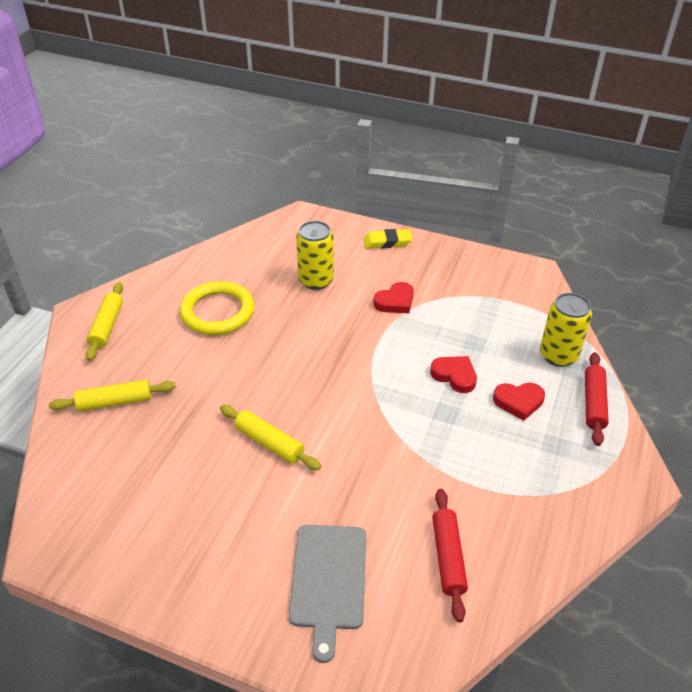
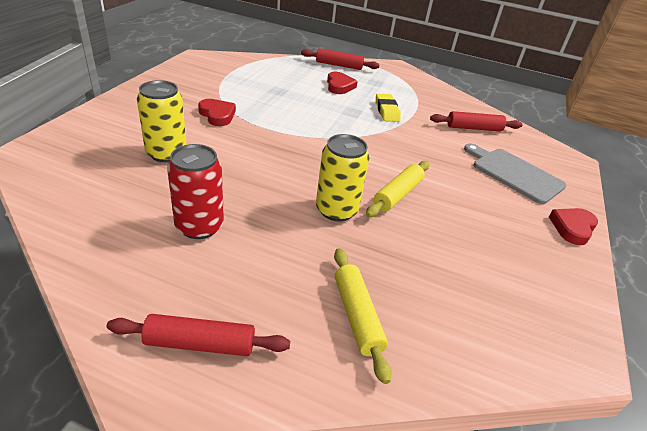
camera: 95 degrees left, 5 degrees down
yellow rolling pin [86,282,123,361] -> red rolling pin [107,314,290,356]
yellow ring [179,281,255,335] -> red can [167,144,224,239]
grey cutting board [289,525,366,663] -> grey cutting board turned 135 degrees counterclockwise [464,143,566,204]
yellow eraser [363,229,412,249] -> yellow eraser moved to [376,93,401,122]
red heart [430,356,477,393] -> red heart moved to [549,208,598,245]
yellow can [540,293,592,367] -> yellow can moved to [316,134,370,221]

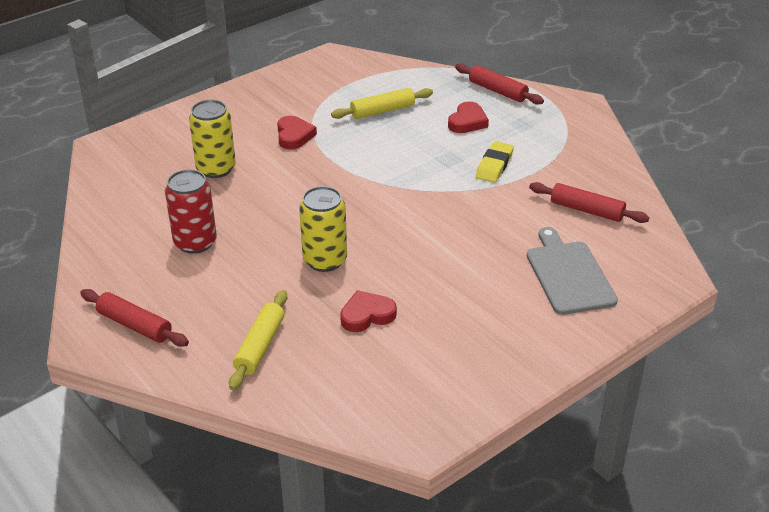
camera: 35 degrees right, 0 degrees up
yellow rolling pin [366,161,429,217] -> yellow rolling pin moved to [331,88,433,119]
red heart [549,208,598,245] -> red heart moved to [340,290,397,332]

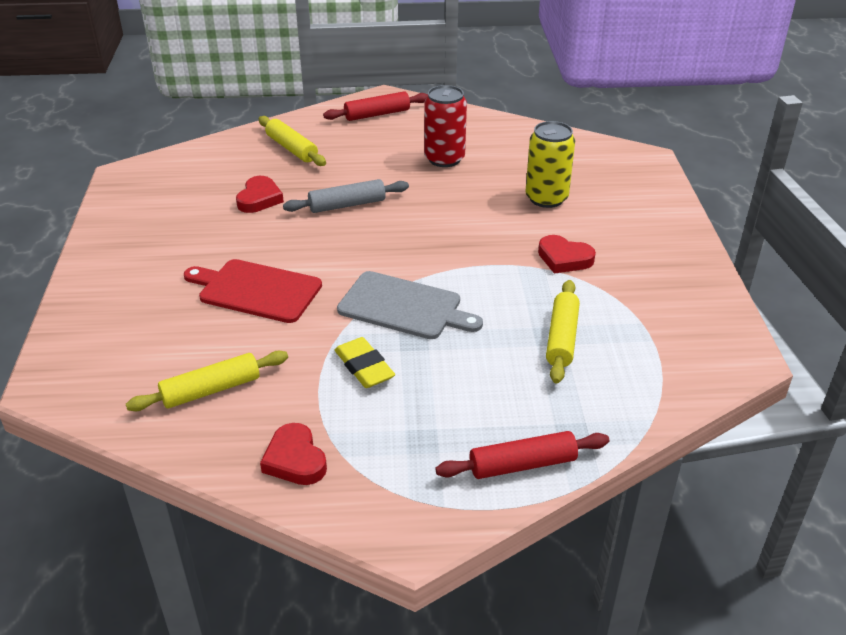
camera: 125 degrees right, 0 degrees up
yellow can [299,186,347,272] -> grey rolling pin [283,179,409,213]
red heart [448,101,489,133] -> red heart moved to [260,423,327,485]
grey cutting board [527,227,618,315] -> grey cutting board moved to [337,271,483,339]
red rolling pin [529,182,649,223] -> yellow rolling pin [126,351,288,411]
none -> red cutting board [184,259,322,323]

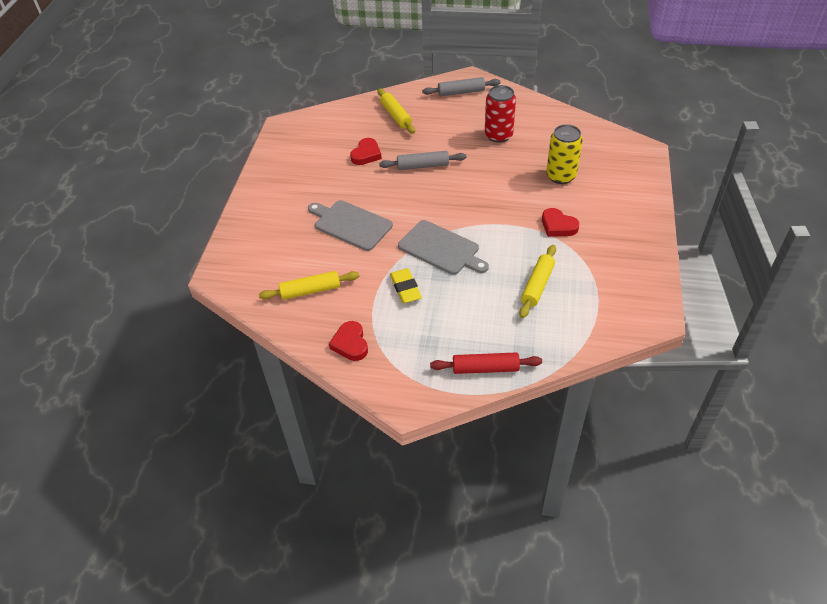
camera: 15 degrees right, 10 degrees up
red cutting board [184,259,322,323] -> grey cutting board [308,200,393,251]
red rolling pin [323,92,428,121] -> grey rolling pin [422,77,500,96]

